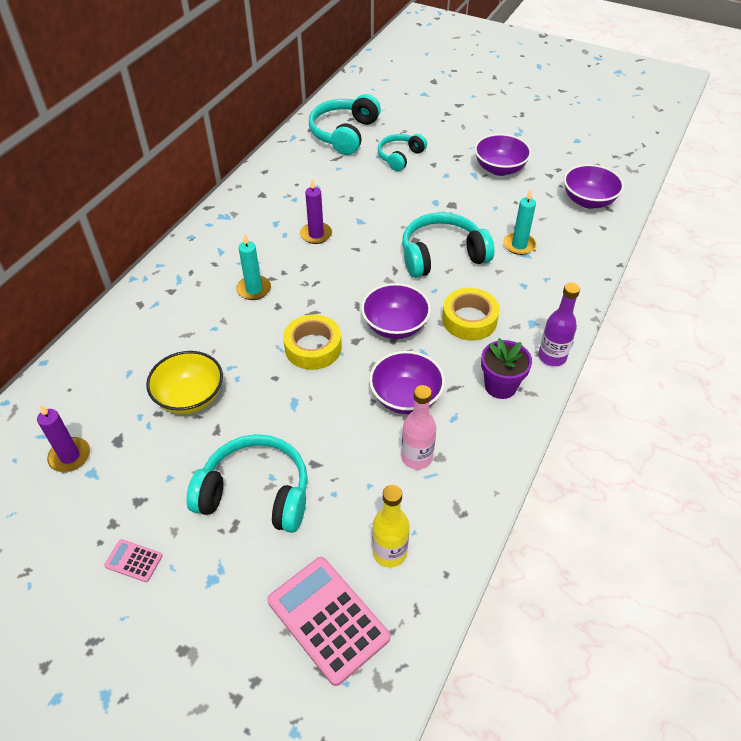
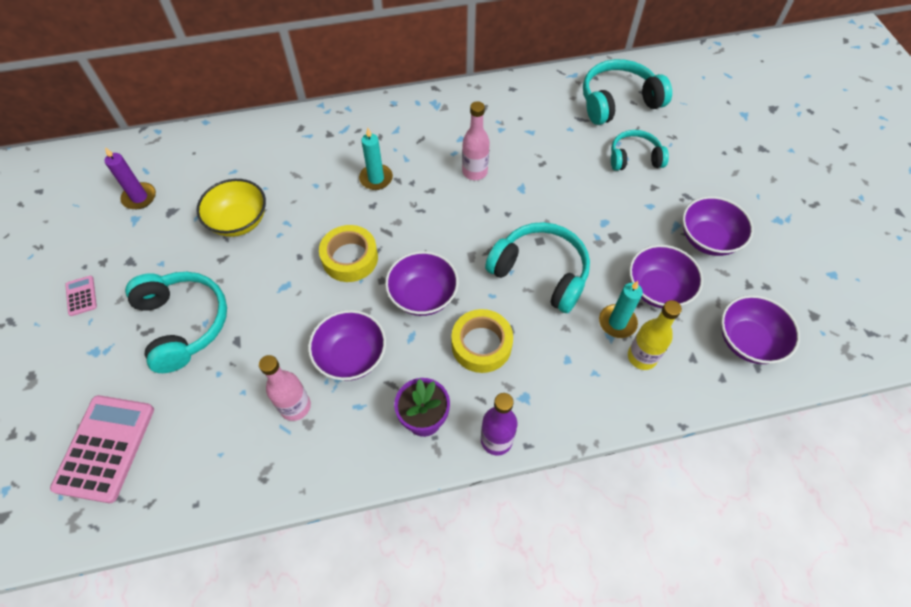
camera: 50 degrees right, 10 degrees up
purple candle [300,179,332,244] -> pink bottle [462,101,490,180]
yellow bottle [372,485,409,567] -> yellow bottle moved to [628,300,682,370]
none -> purple bowl [629,245,703,308]

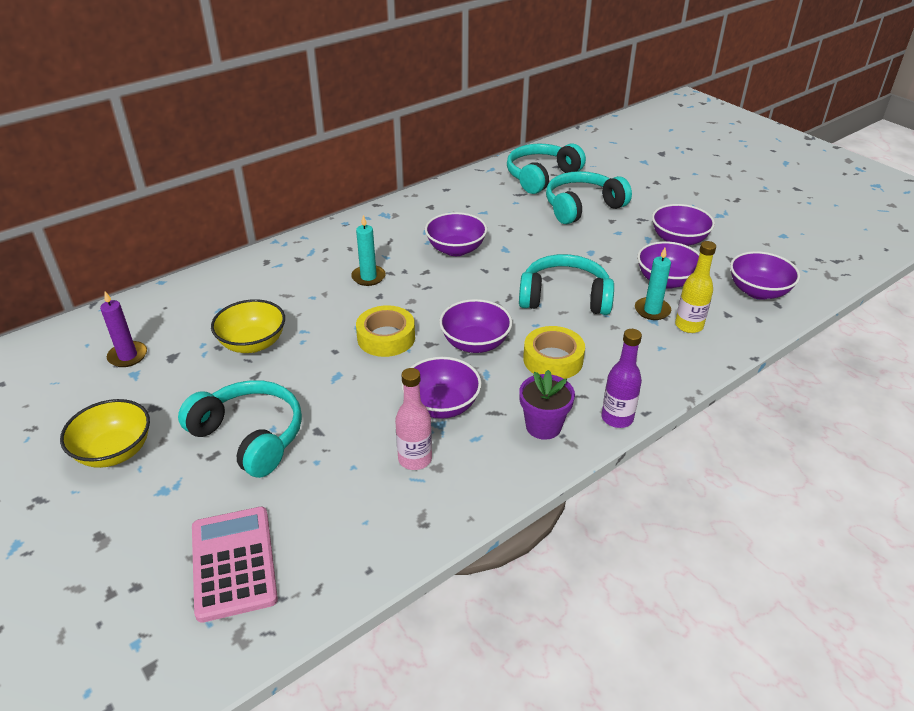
camera: 25 degrees left, 20 degrees down
pink calculator [65,275,97,316] -> yellow bowl [60,399,150,468]
pink bottle [462,101,490,180] -> purple bowl [425,212,487,256]
turquoise headphones [611,130,669,171] -> turquoise headphones [546,171,632,224], size x1.59

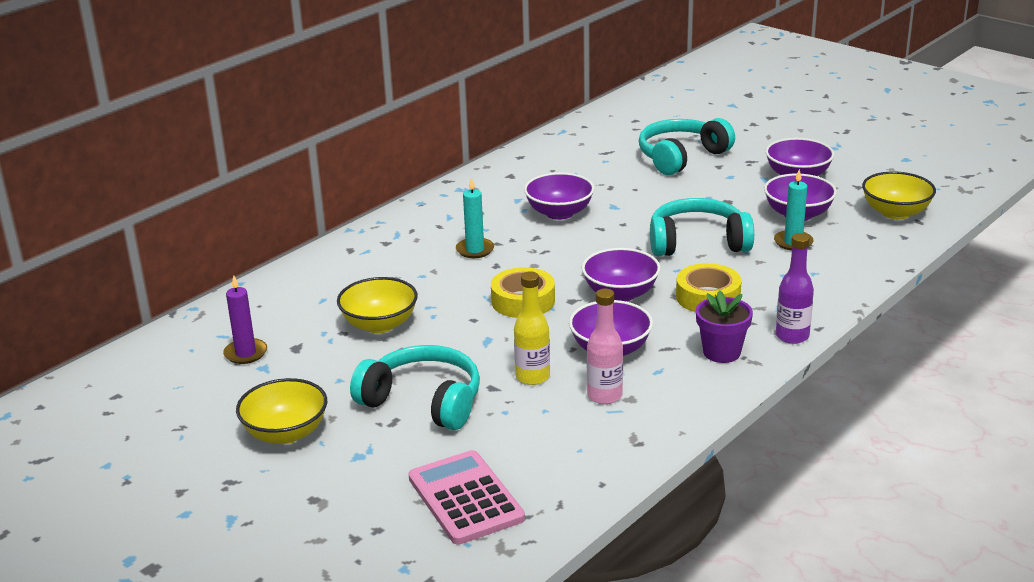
camera: 10 degrees left, 10 degrees down
turquoise headphones [507,143,586,194] -> none
yellow bottle [675,241,716,333] -> yellow bottle moved to [514,271,550,385]
purple bowl [730,251,800,300] -> yellow bowl [862,171,936,219]

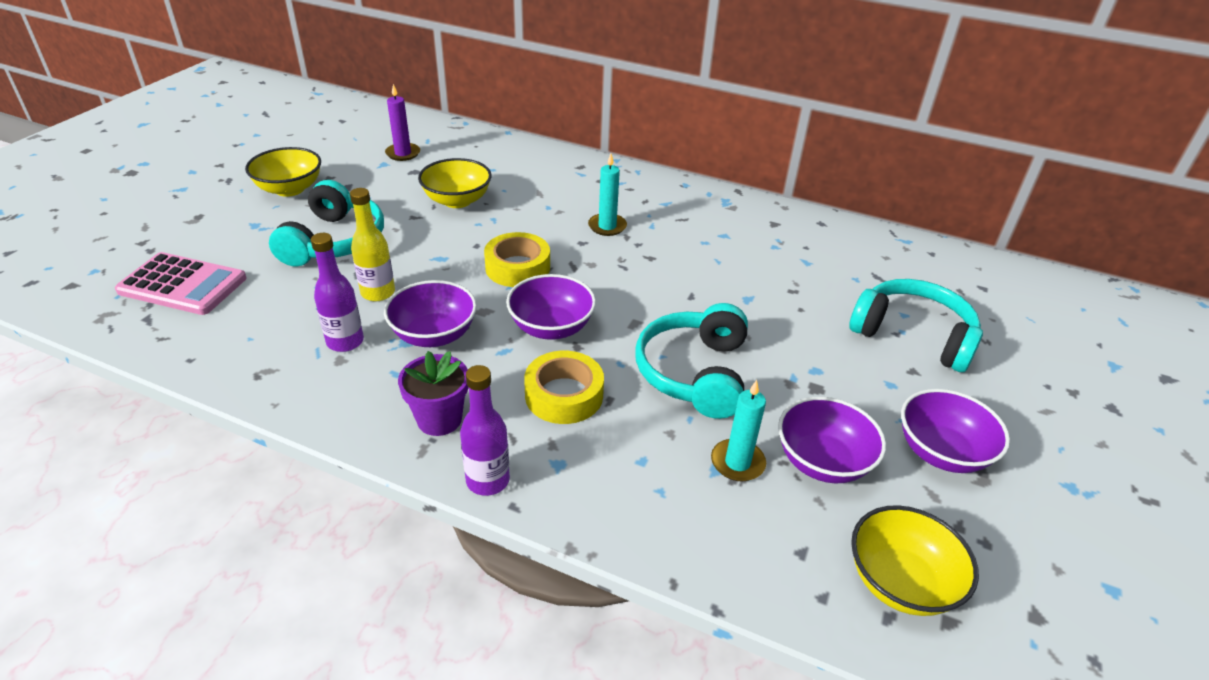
camera: 70 degrees right, 10 degrees up
pink calculator [408,450,525,545] -> pink calculator turned 60 degrees clockwise [115,252,247,315]
purple bowl [524,172,595,220] -> none
pink bottle [587,289,623,404] -> purple bottle [311,233,364,352]
turquoise headphones [650,198,754,256] -> turquoise headphones turned 150 degrees counterclockwise [635,303,748,419]

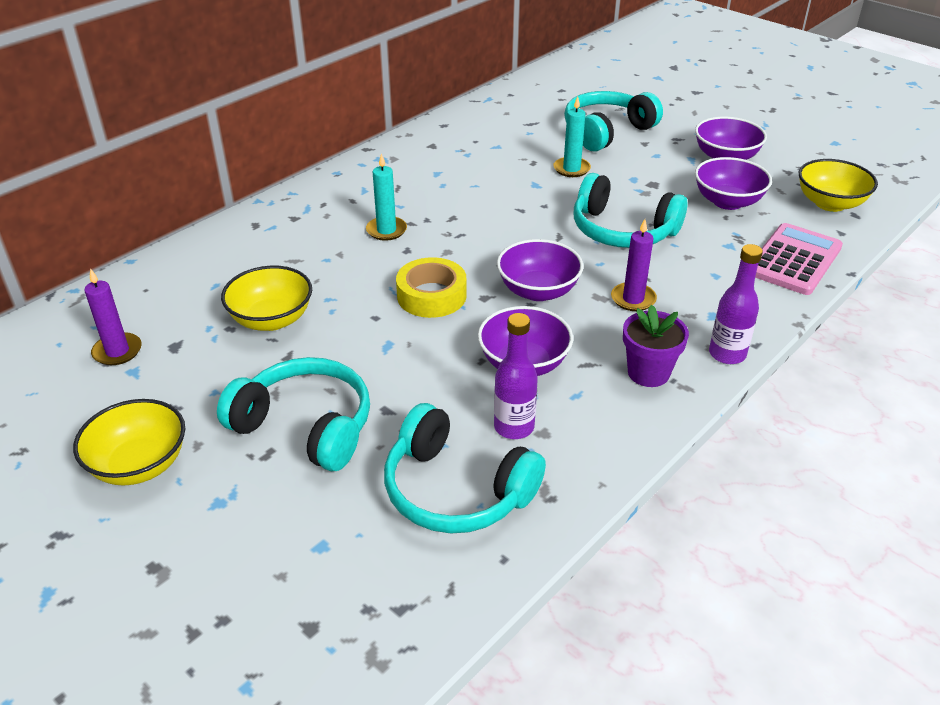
camera: 70 degrees left, 0 degrees up
pink calculator [115,252,247,315] -> pink calculator moved to [755,223,843,295]
yellow bottle [350,188,395,301] -> none
yellow tape [524,351,604,424] -> purple candle [611,219,657,311]
turquoise candle [711,380,766,481] -> turquoise candle moved to [553,96,591,177]
none -> turquoise headphones [384,403,546,533]

